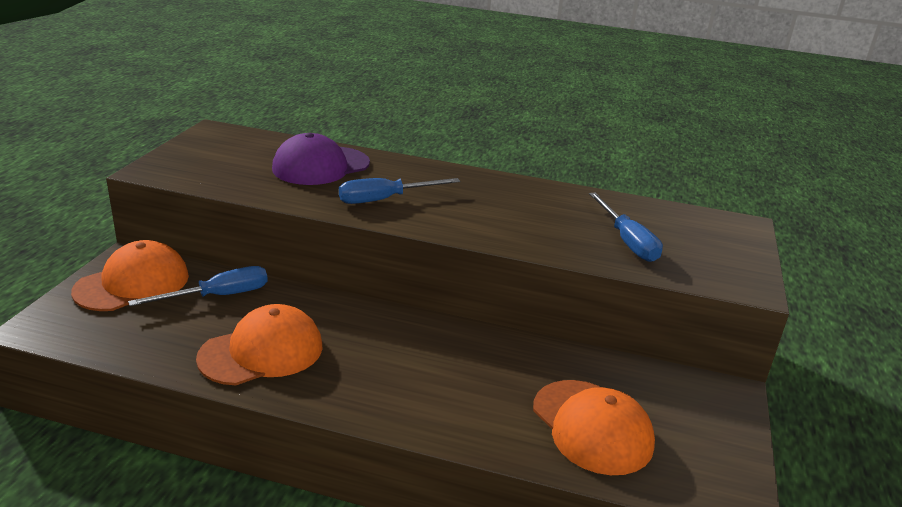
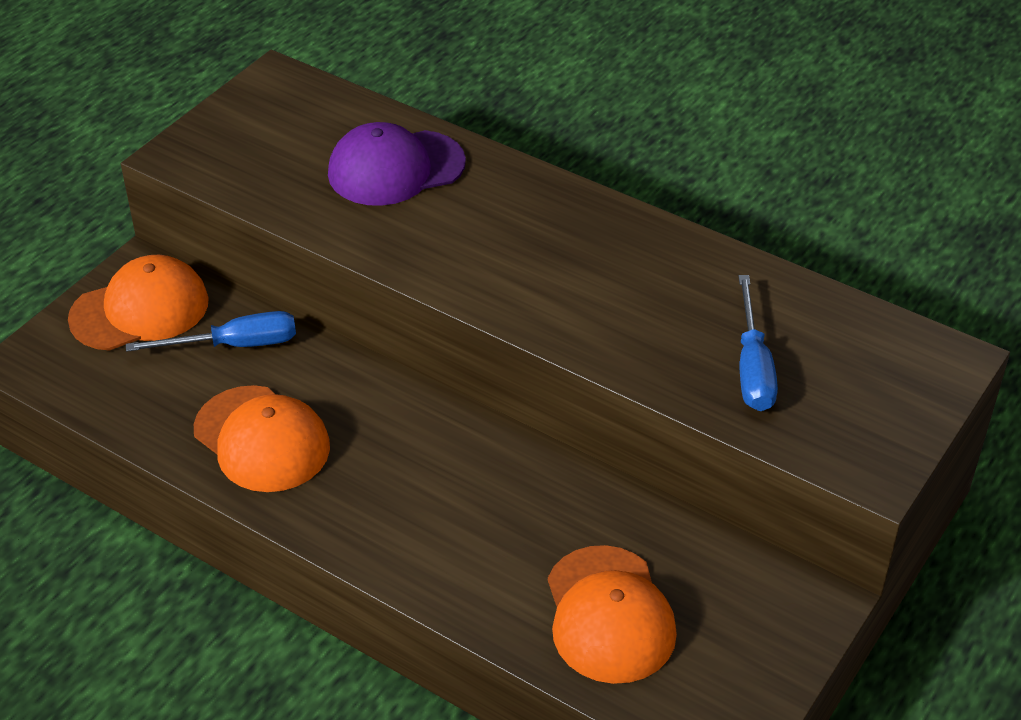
camera: 20 degrees right, 15 degrees up
orange cap [196,304,322,385] -> orange cap turned 60 degrees clockwise [194,385,330,492]
blue screwdriver [339,178,460,204] -> none

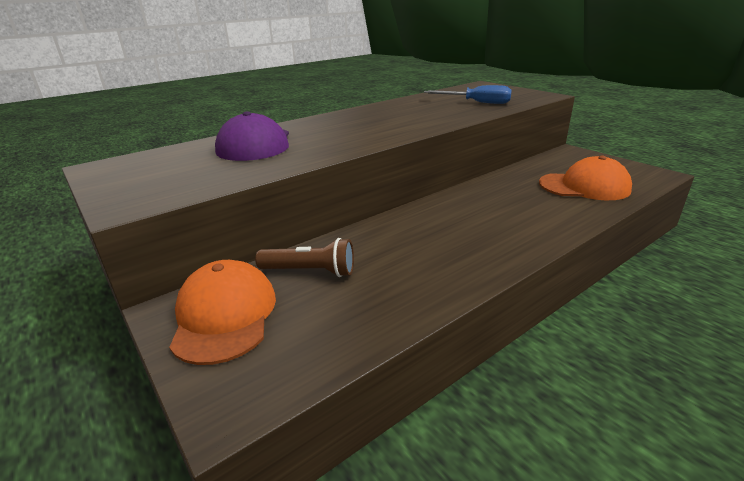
camera: 70 degrees left, 15 degrees down
blue screwdriver [126,311,296,352] -> brown flashlight [255,238,354,277]
orange cap [194,385,330,492] -> none

